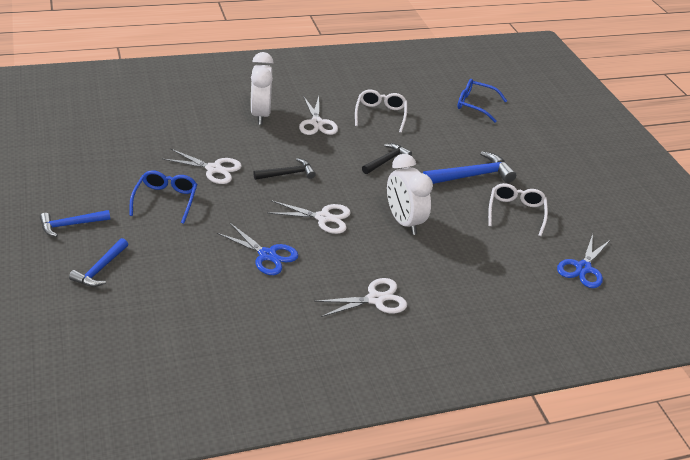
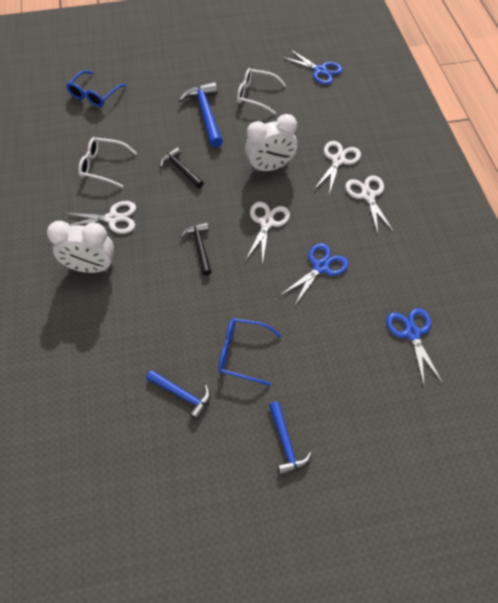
camera: 80 degrees left, 20 degrees up
blue hammer [69,238,128,287] -> blue hammer moved to [146,370,210,420]
white scissors [163,149,242,184] -> white scissors moved to [314,141,361,195]
none -> blue scissors [386,308,443,385]

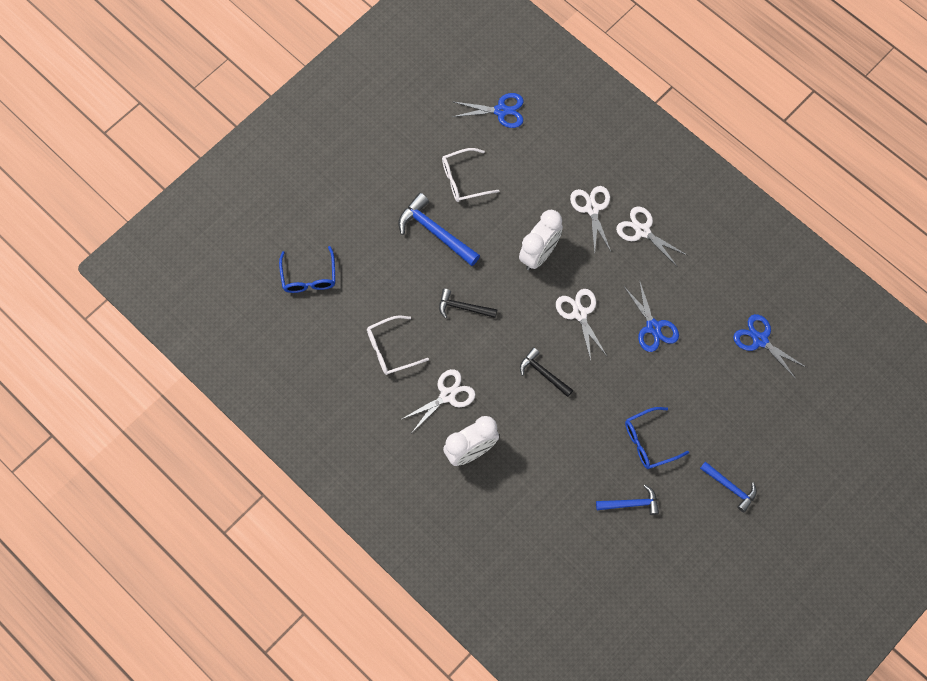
camera: 35 degrees left, 10 degrees up
blue scissors [281,243,349,306] -> blue scissors turned 150 degrees clockwise [624,280,679,352]

